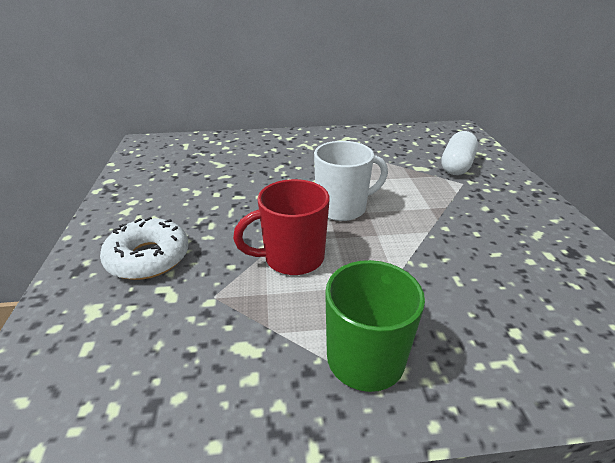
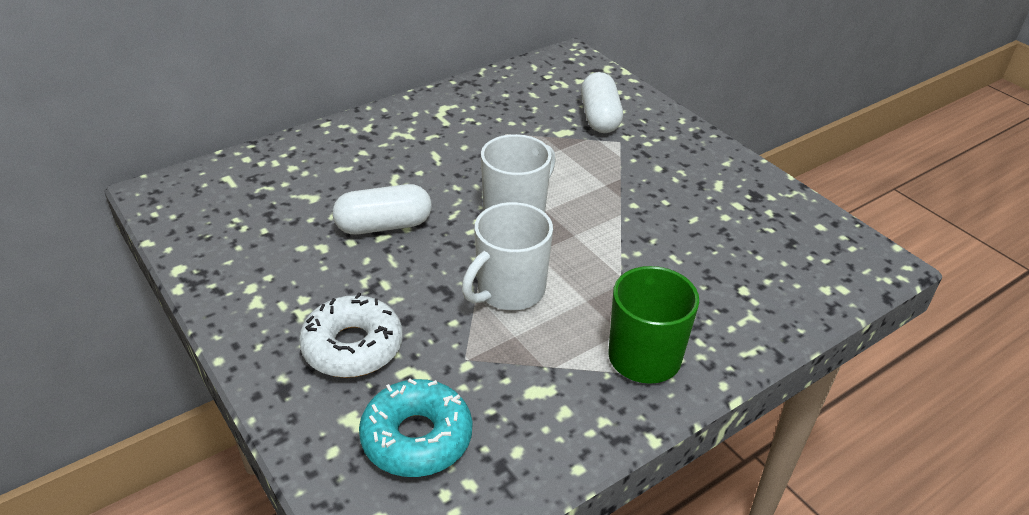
camera: 30 degrees left, 5 degrees up
red mug [233,179,330,275] -> white mug [462,202,553,310]
none -> white capsule [333,184,432,235]
none -> turquoise donut [359,379,472,477]

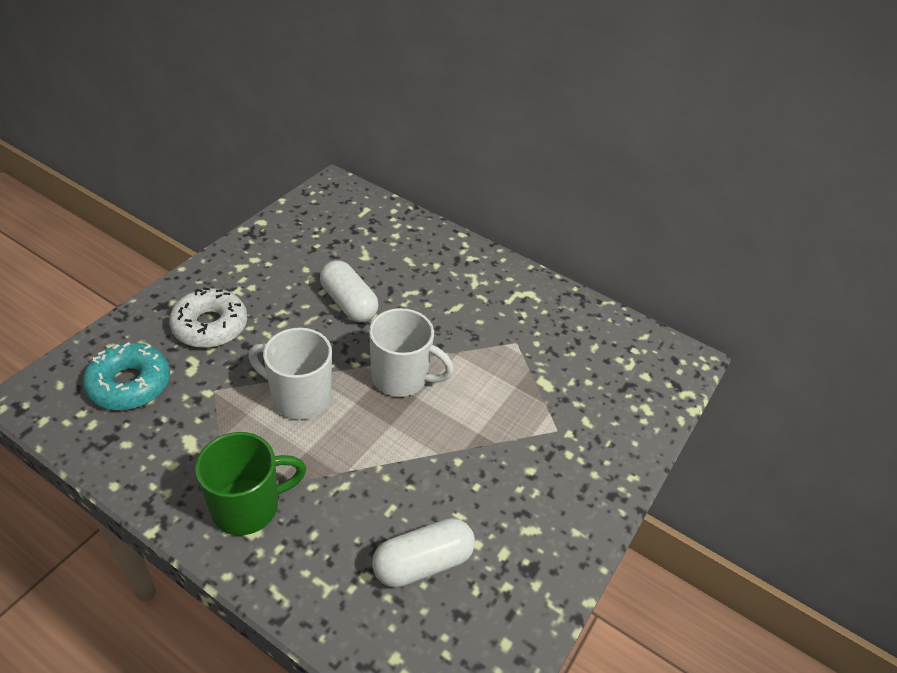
camera: 65 degrees right, 5 degrees up
white capsule [581,72,623,133] -> white capsule moved to [372,518,475,587]

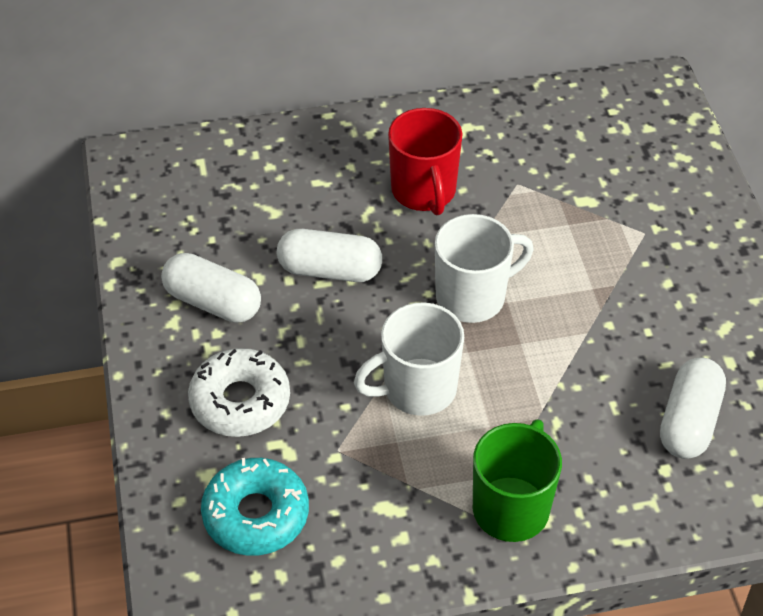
camera: 40 degrees left, 5 degrees up
none -> white capsule [161,253,261,323]
none -> red mug [388,108,462,216]

